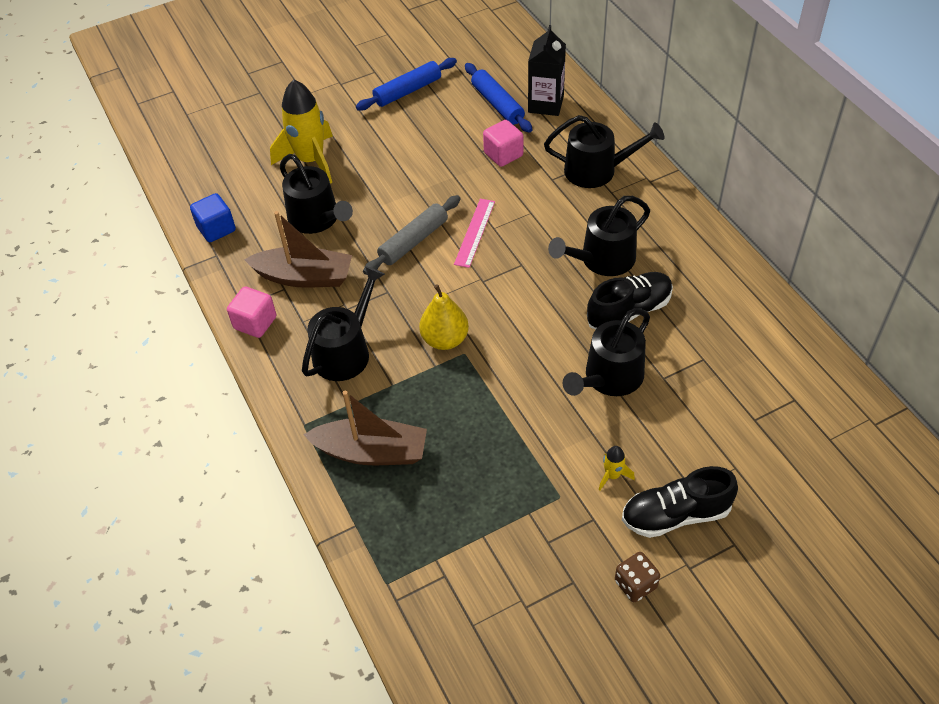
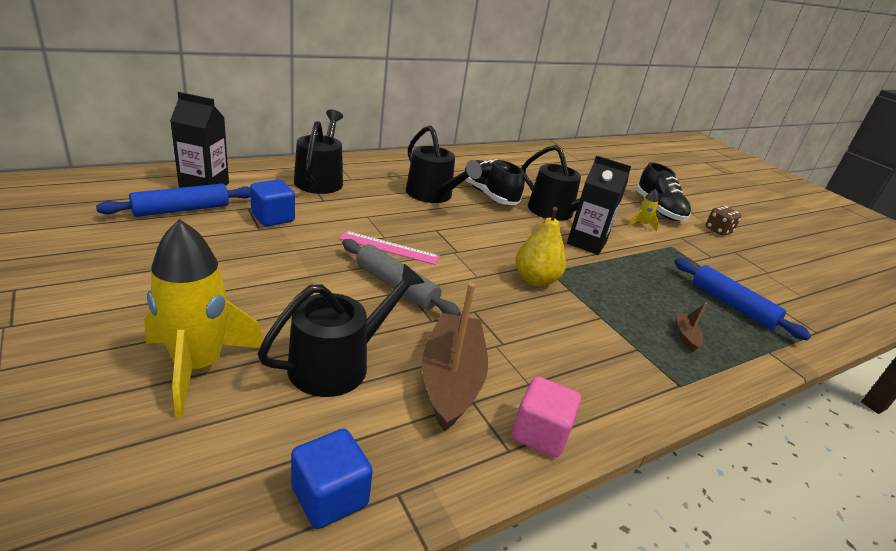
camera: 100 degrees left, 20 degrees down
black watering can [302,266,385,381] -> none
brown boat [303,391,427,465] -> brown boat [676,303,707,352], size x0.44
blue rolling pin [356,58,457,111] -> blue rolling pin moved to [674,258,811,340]
pink cube [483,120,523,167] -> blue cube [250,180,295,226]
none -> black carton [567,155,631,255]

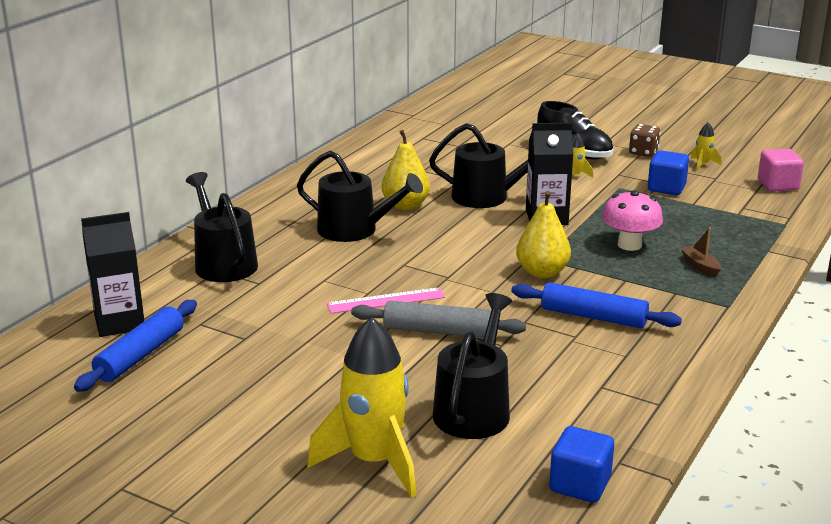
camera: 25 degrees left, 5 degrees down
blue cube [250,180,295,226] -> blue cube moved to [648,150,689,195]
brown boat [422,283,488,432] -> none
black shoe [463,159,525,205] -> yellow pear [382,130,430,210]
pink cube [512,376,581,458] -> pink cube moved to [758,149,804,191]
blue rolling pin [674,258,811,340] -> blue rolling pin moved to [512,282,682,328]
none -> pink mushroom [602,190,663,251]
none -> yellow rocket [690,122,721,171]

